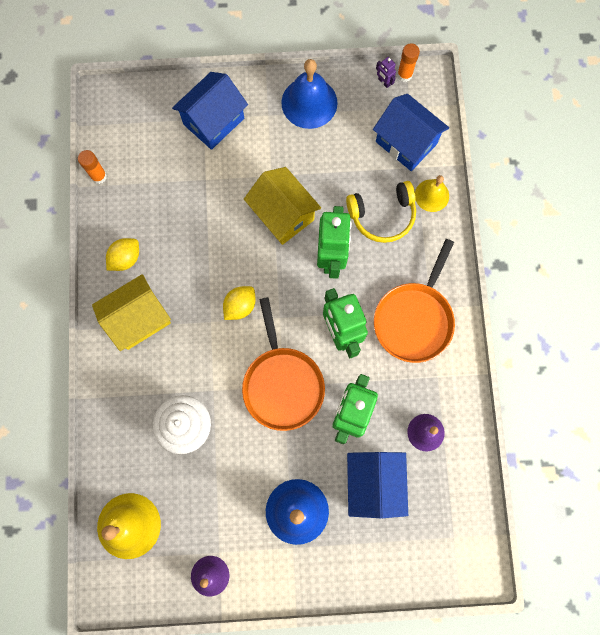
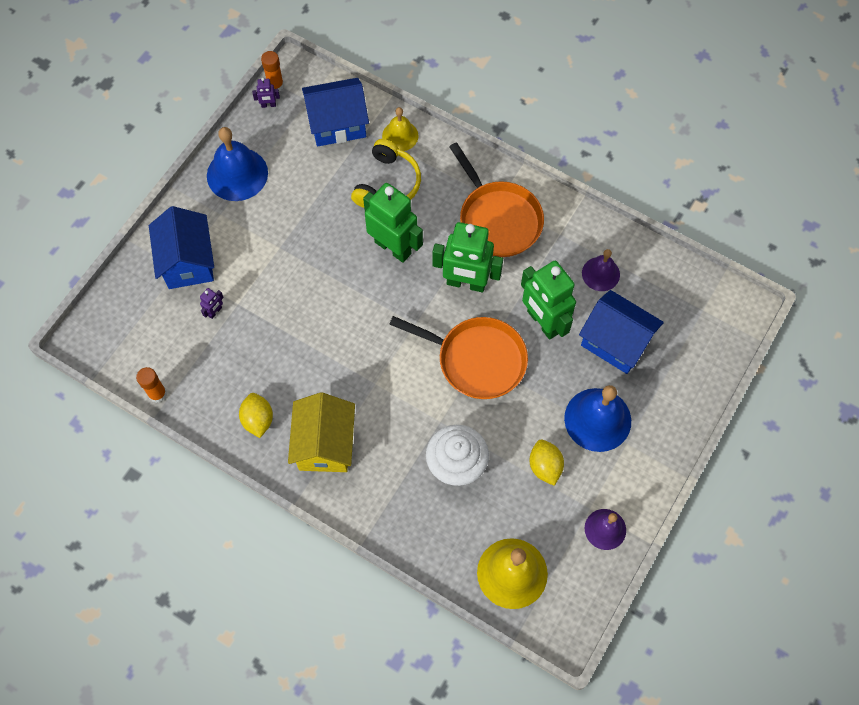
camera: 55 degrees left, 10 degrees down
yellow lemon [223,286,256,320] -> yellow lemon moved to [529,440,564,486]
yellow house [244,167,321,245] -> none
none -> purple robot [200,288,224,319]

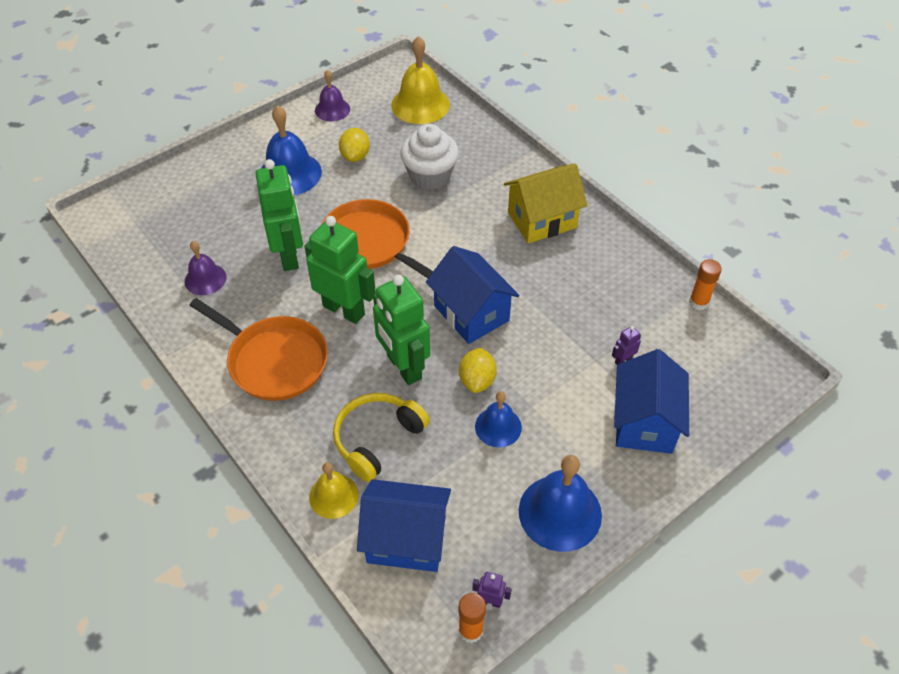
camera: 160 degrees left, 15 degrees down
yellow lemon [239,393,273,438] -> yellow lemon moved to [459,348,497,393]
yellow house [288,393,355,472] -> yellow house turned 45 degrees clockwise [504,163,587,243]
orange pan [449,142,544,257] -> orange pan turned 135 degrees clockwise [189,298,328,401]
blue house [579,290,664,374] -> blue house moved to [426,246,519,344]
none -> blue bell [475,391,522,447]

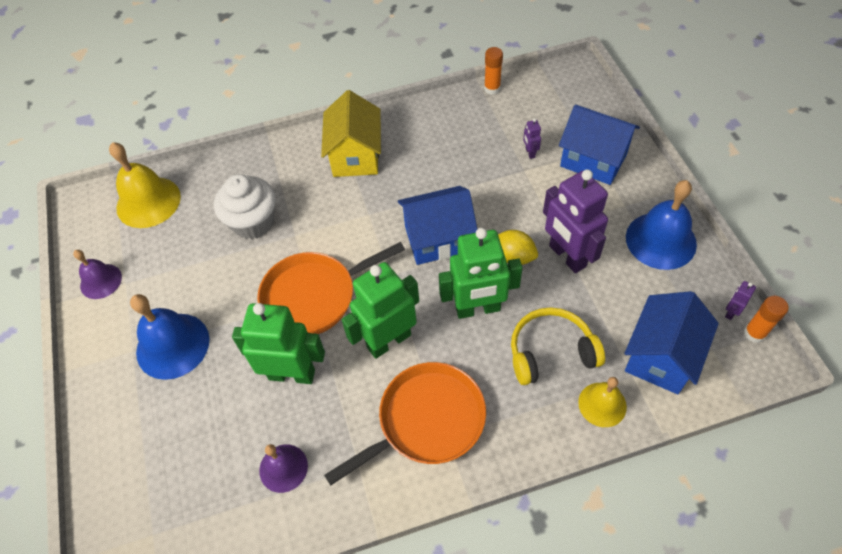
camera: 65 degrees left, 5 degrees up
yellow headphones [333,393,430,482] -> yellow headphones turned 105 degrees clockwise [511,307,605,385]
yellow lemon [339,128,370,162] -> none
blue bell [475,391,522,447] -> purple robot [543,169,608,273]

